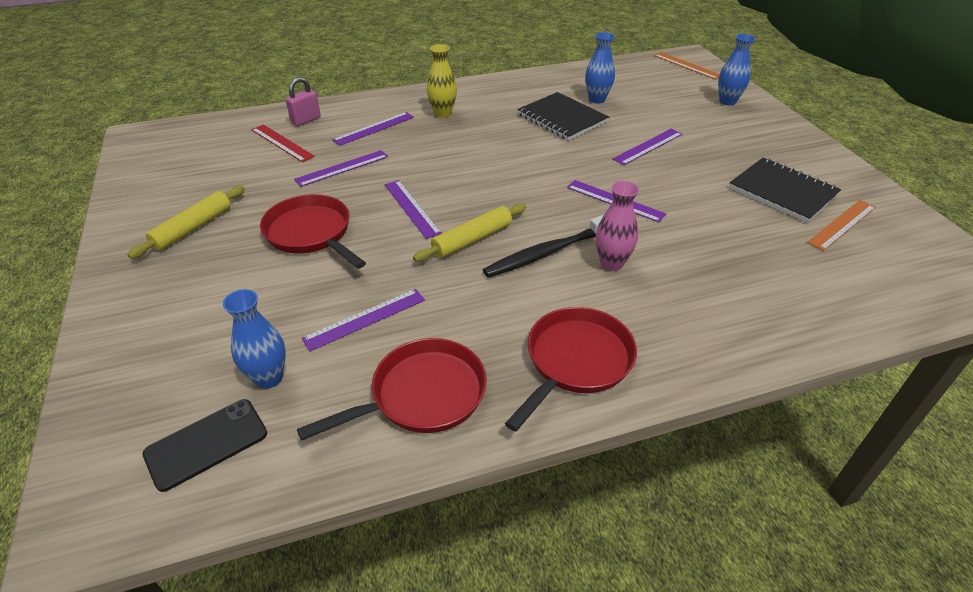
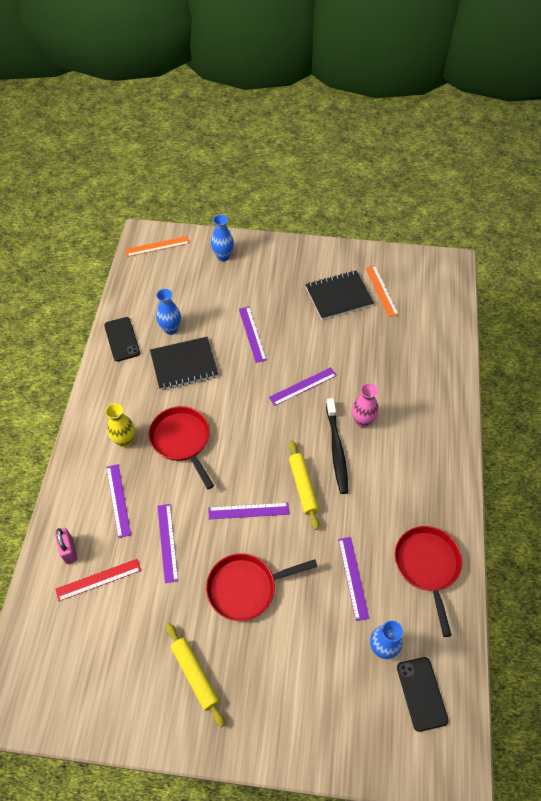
camera: 65 degrees left, 15 degrees up
red pan [505,307,637,432] -> red pan moved to [149,406,214,489]
none -> black phone [104,317,140,362]

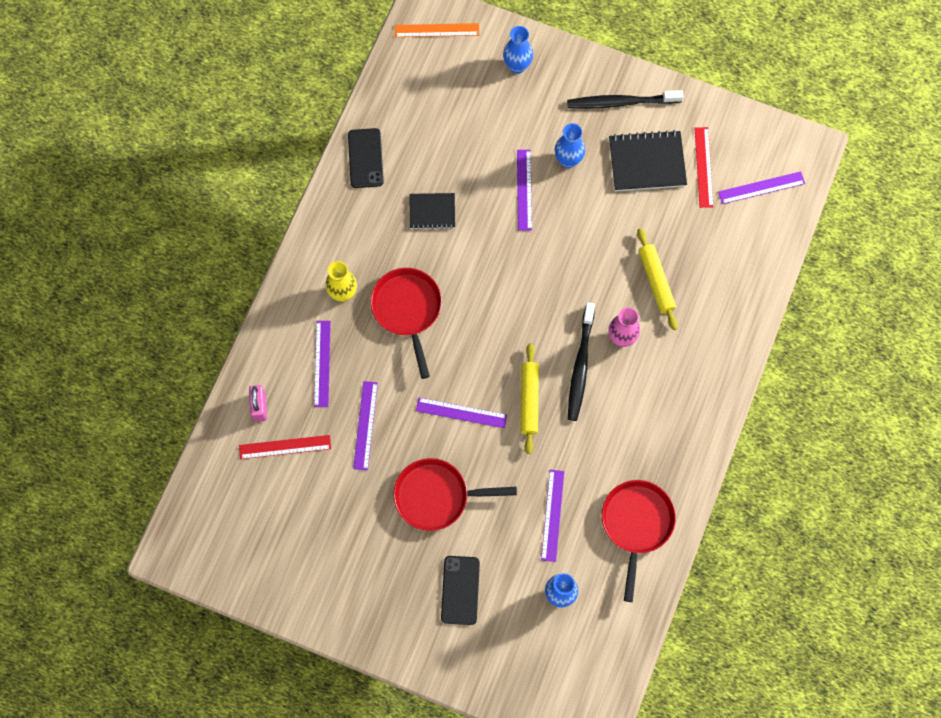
camera: 15 degrees right, 15 degrees up
black notebook [150,337,218,390] -> black notebook [410,193,455,230], size x0.62
blue vase [156,289,181,335] -> blue vase moved to [555,123,585,168]
yellow rolling pin [166,623,225,727] -> yellow rolling pin moved to [637,228,678,330]
purple ruler [269,367,337,406] -> purple ruler moved to [718,171,805,204]
orange ruler [365,265,399,317] -> red ruler [695,127,714,208]
black phone [397,657,448,732] -> black phone moved to [441,556,480,625]
none -> black toothbrush [567,90,684,109]

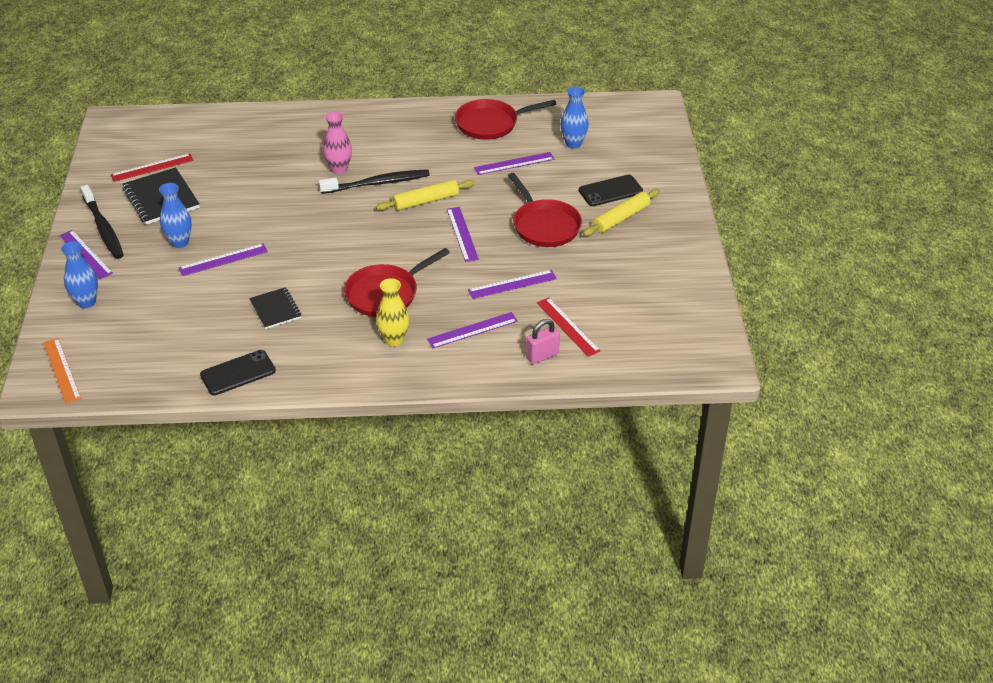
camera: 115 degrees left, 30 degrees down
yellow rolling pin [637,228,678,330] -> yellow rolling pin moved to [583,189,660,236]
purple ruler [718,171,805,204] -> purple ruler moved to [60,230,113,279]

